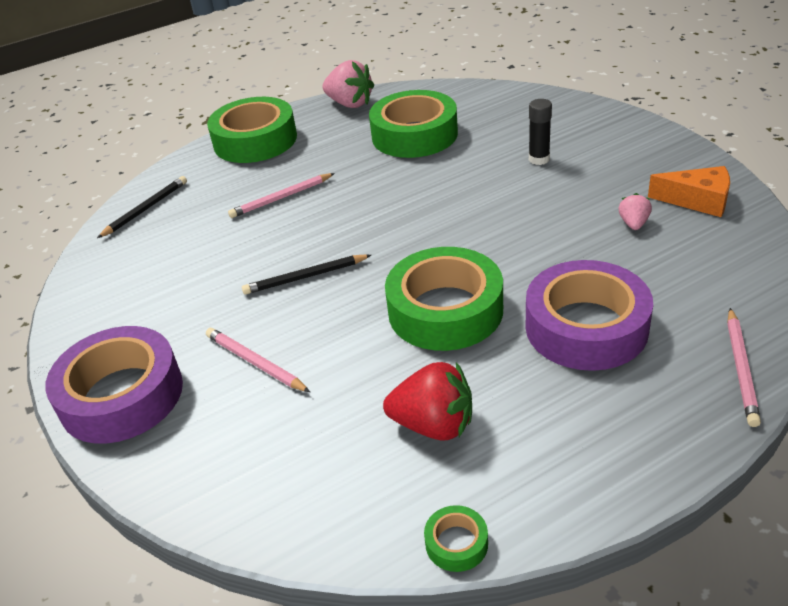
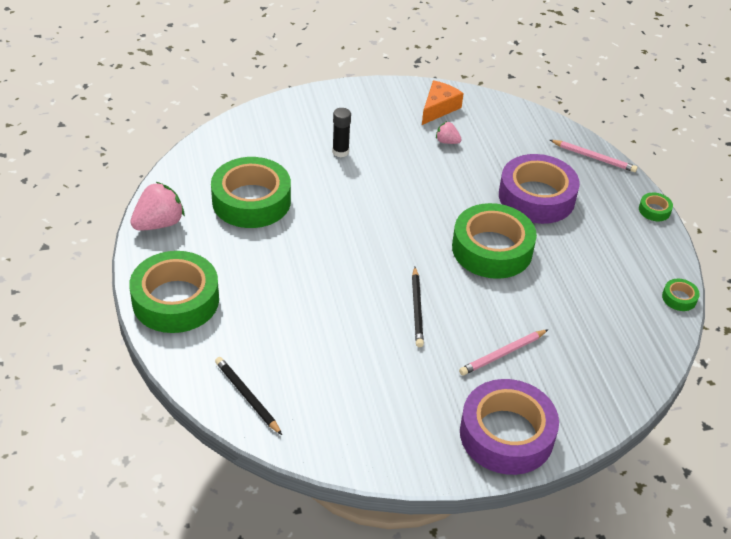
camera: 80 degrees left, 5 degrees up
pink pencil [228,173,335,218] -> none
red strawberry [383,362,472,441] -> none
none -> green tape [639,193,673,221]

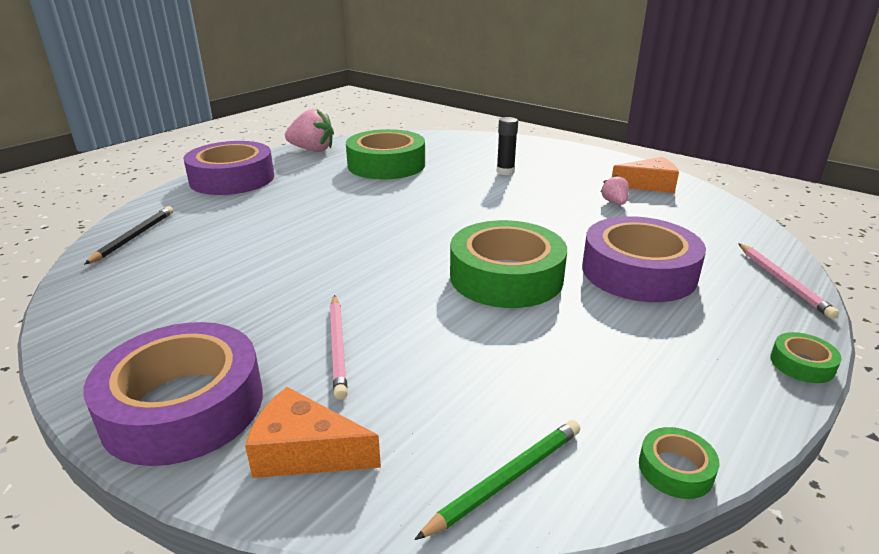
camera: 55 degrees right, 15 degrees down
green tape [129,251,219,333] -> purple tape [183,141,274,195]
black pencil [412,267,424,347] -> none
pink pencil [459,329,549,375] -> pink pencil turned 120 degrees counterclockwise [330,295,348,400]
none -> orange cheese [245,387,381,478]
none -> green pencil [414,420,580,540]

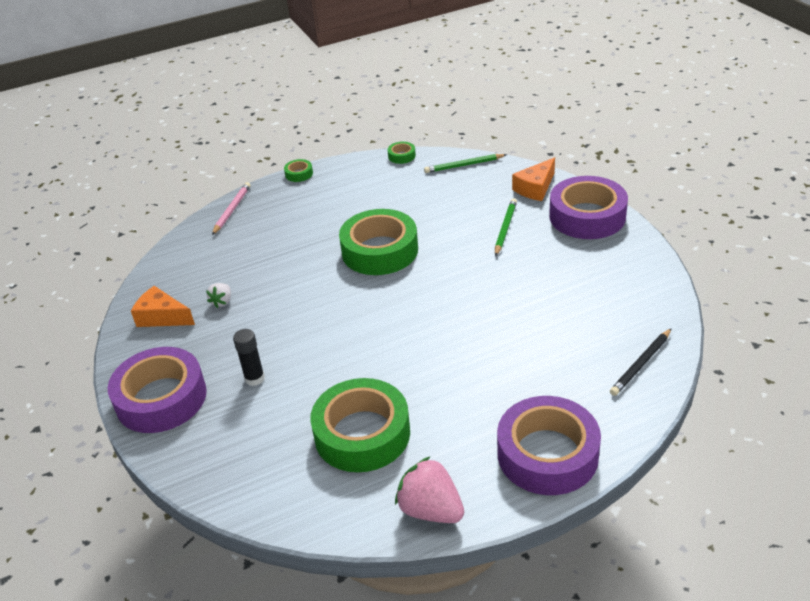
camera: 150 degrees left, 10 degrees up
orange cheese [245,387,381,478] -> orange cheese turned 90 degrees clockwise [512,157,555,201]
pink pencil [330,295,348,400] -> green pencil [495,199,517,256]
purple tape [582,216,706,302] -> purple tape moved to [108,347,207,433]
pink strawberry [601,175,629,205] -> white strawberry [206,283,231,308]

